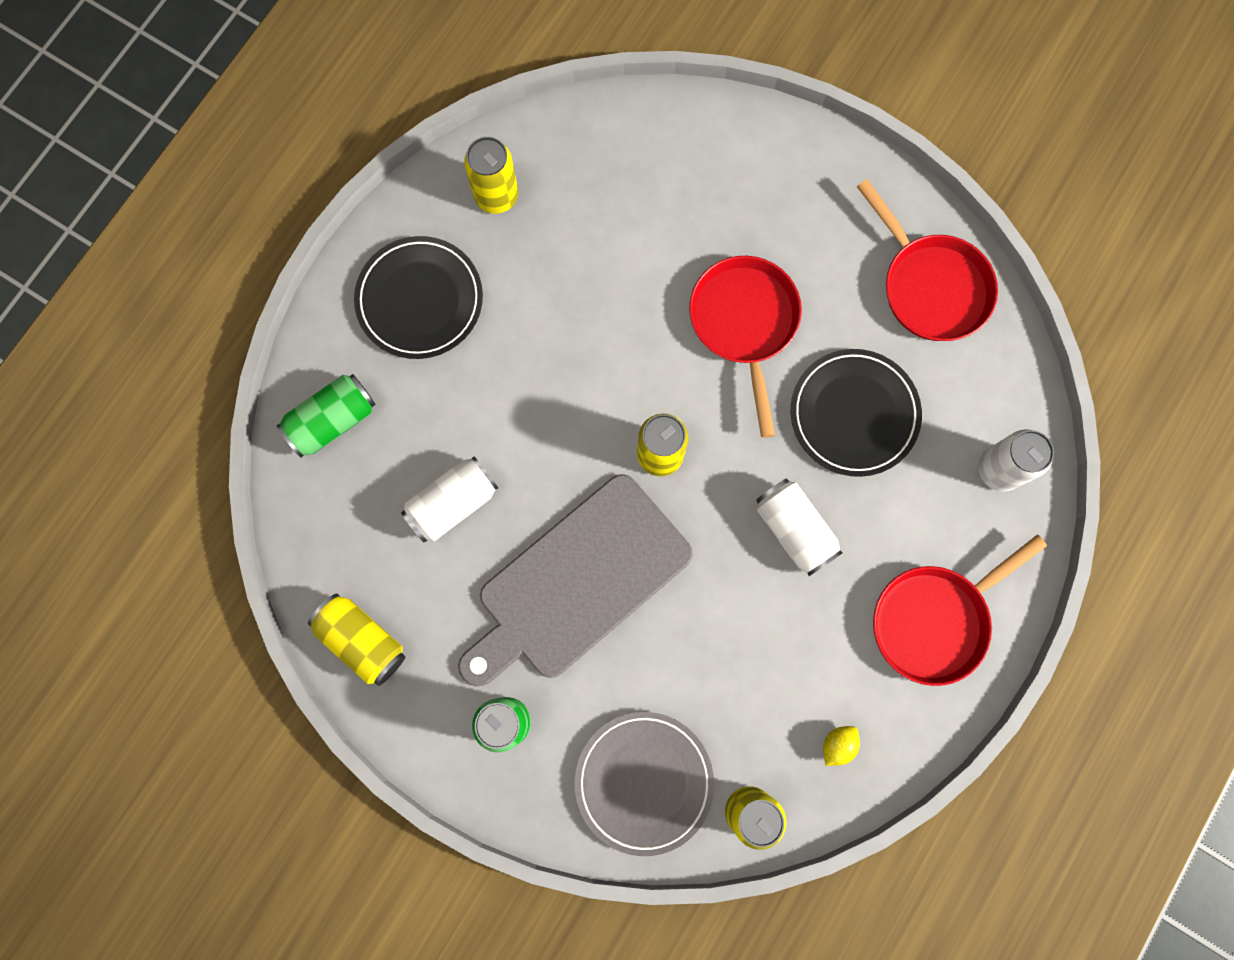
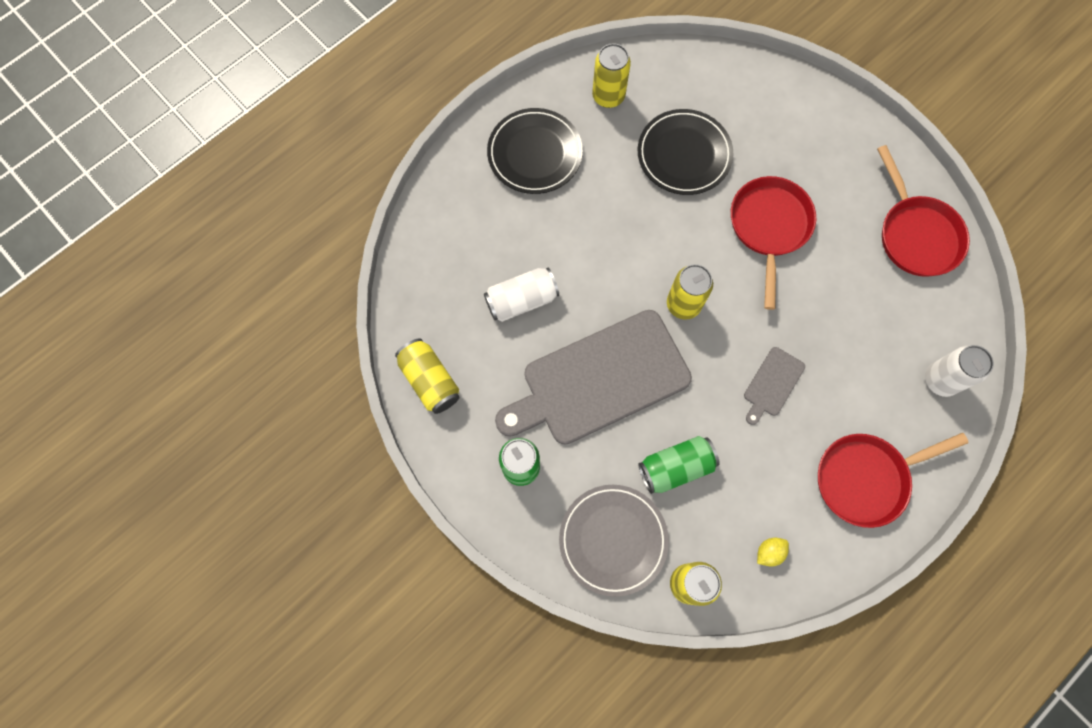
camera: 15 degrees right, 5 degrees down
green can [277,374,375,458] -> green can moved to [638,436,720,494]
white can [756,478,842,576] -> grey cutting board [744,347,805,425]
black plate [791,349,922,477] -> black plate moved to [638,109,733,195]

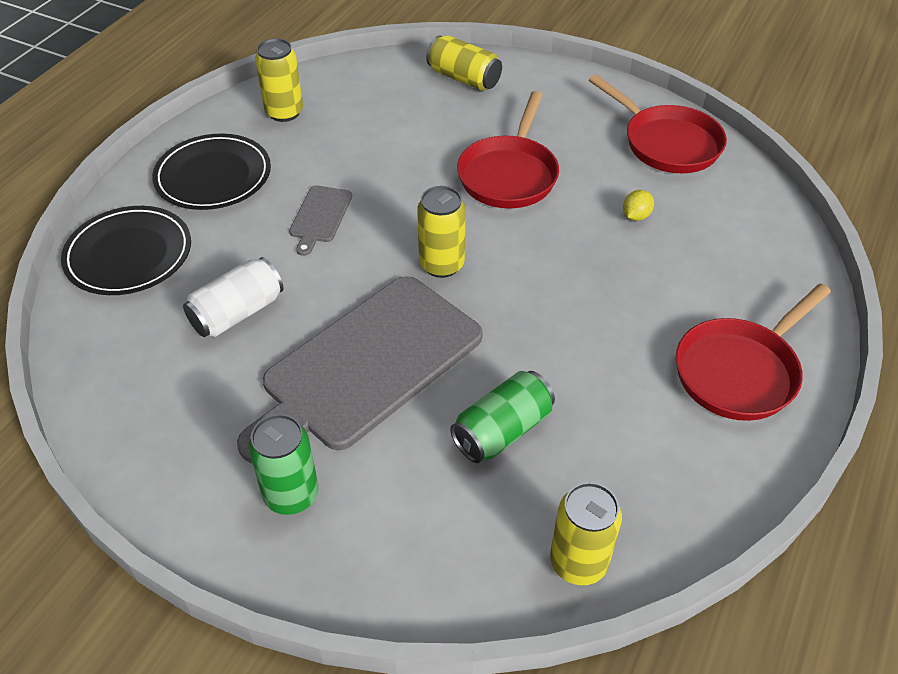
camera: 20 degrees left, 25 degrees down
yellow can [395,338,459,414] -> yellow can moved to [426,35,502,91]
grey plate [559,485,669,597] -> none
black plate [638,109,733,195] -> black plate moved to [61,206,191,295]
red pan [731,176,816,310] -> red pan turned 150 degrees counterclockwise [457,91,559,208]
grey cutting board [744,347,805,425] -> grey cutting board moved to [289,185,352,256]
yellow lemon [757,538,789,567] -> yellow lemon moved to [623,190,654,221]
white can [925,345,994,397] -> none

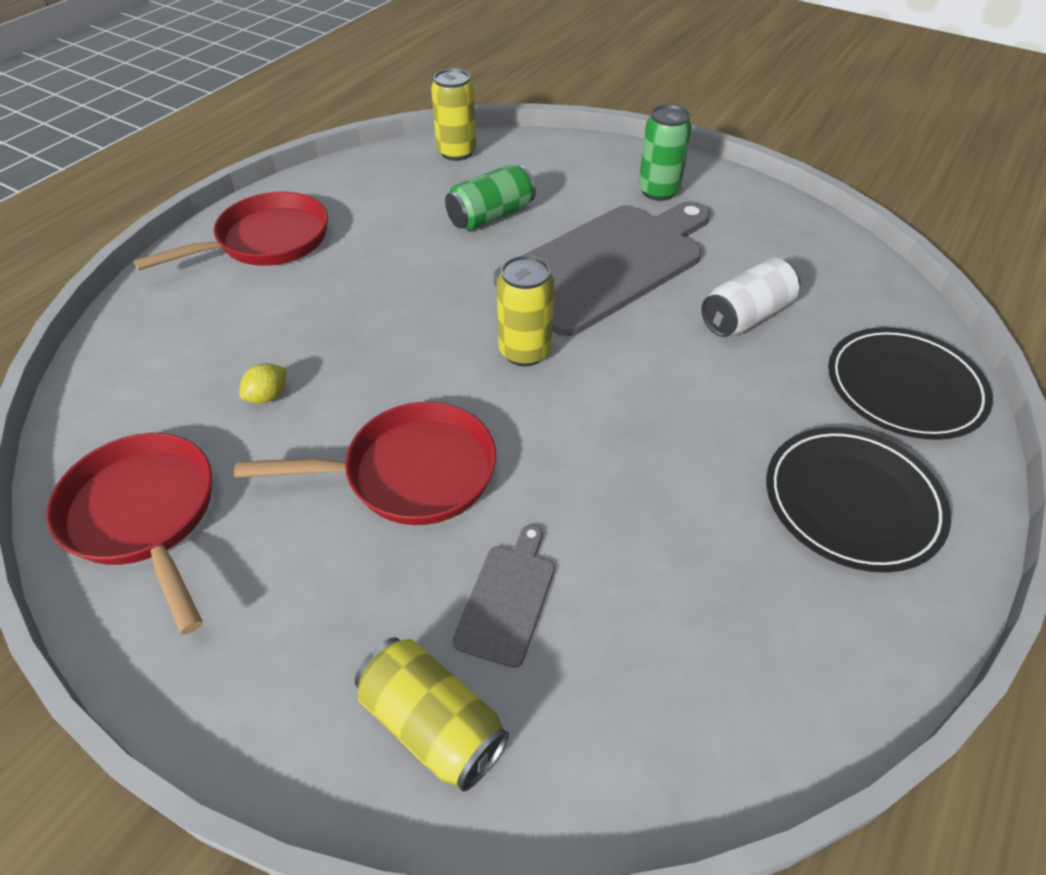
camera: 175 degrees left, 0 degrees up
yellow can [255,38,303,122] -> none
grey cutting board [289,185,352,256] -> grey cutting board moved to [452,525,555,668]
red pan [457,91,559,208] -> red pan turned 60 degrees clockwise [234,402,496,525]

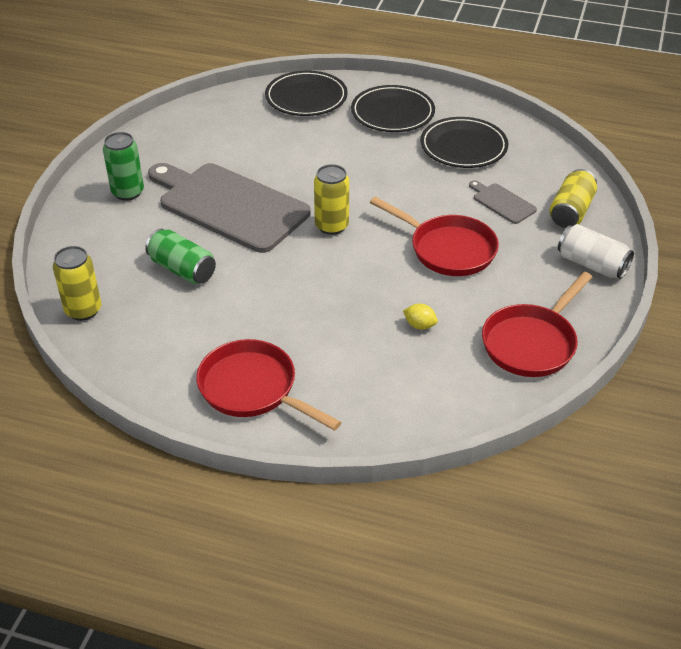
camera: 105 degrees left, 5 degrees down
red pan [234,402,496,525] -> red pan turned 150 degrees clockwise [370,197,499,276]
grey cutting board [452,525,555,668] -> grey cutting board turned 45 degrees clockwise [469,180,537,224]
white can [701,258,801,337] -> white can moved to [558,224,634,279]
none -> black plate [420,117,508,168]

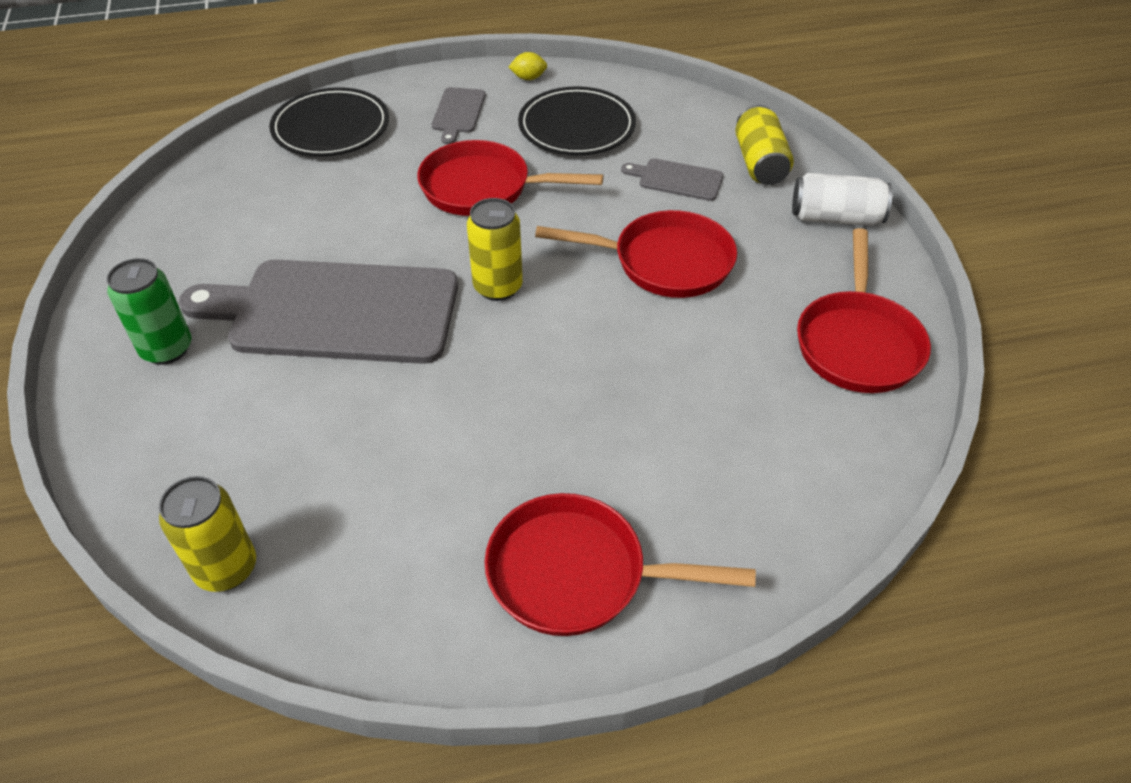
camera: 30 degrees left, 5 degrees up
green can [145,229,216,284] -> none
black plate [351,85,435,132] -> grey cutting board [432,87,486,144]
yellow lemon [403,304,438,330] -> yellow lemon moved to [509,52,547,80]
none -> red pan [417,140,603,216]

